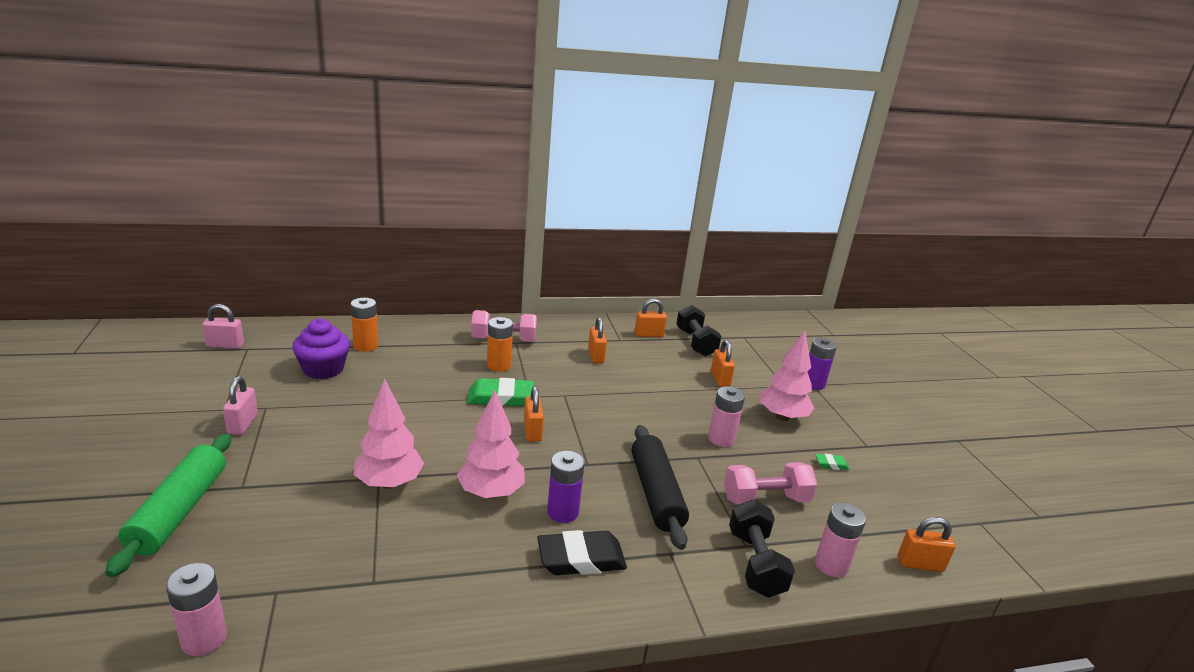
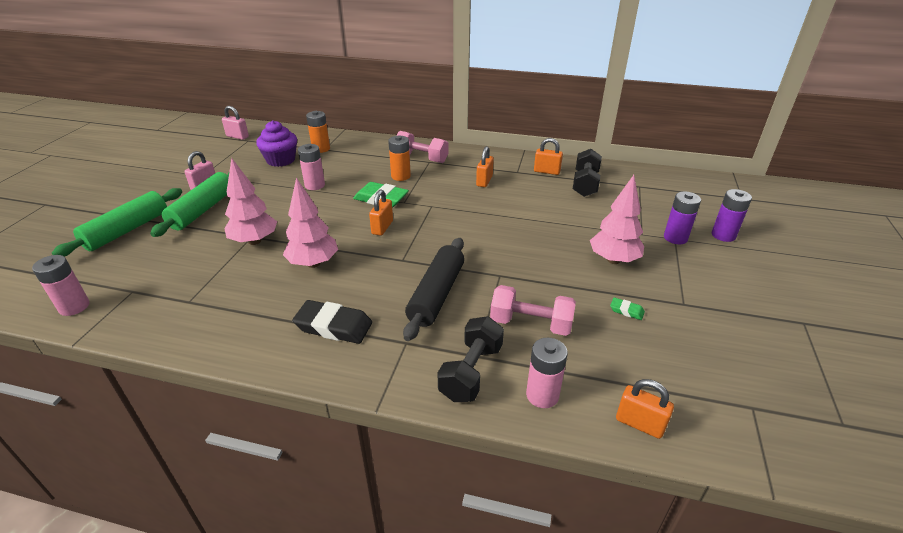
camera: 30 degrees right, 10 degrees up
purple battery [547,451,584,523] -> purple battery moved to [711,189,752,242]
pink battery [708,386,745,447] -> pink battery moved to [298,144,325,190]
orange padlock [711,340,735,387] -> none
none -> green rolling pin [150,172,229,237]

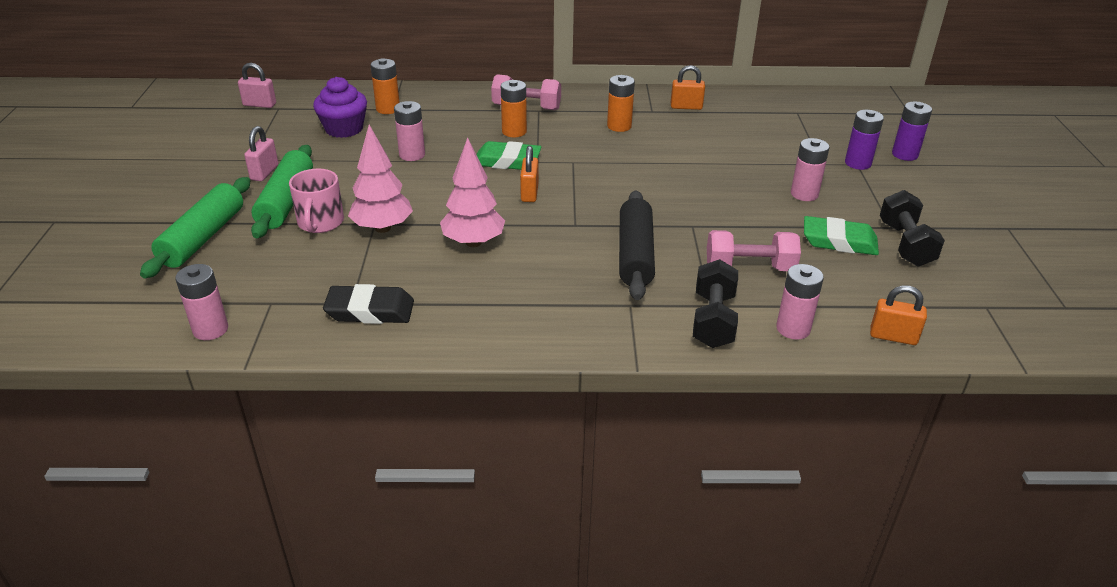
camera: 15 degrees left, 0 degrees up
black eraser [292,300,372,344] -> black eraser moved to [323,284,414,324]
orange padlock [476,146,494,187] -> orange battery [607,75,635,132]
black dumbbell [573,149,602,197] -> black dumbbell moved to [880,190,945,266]
pink tree [590,175,644,264] -> pink battery [791,138,829,201]
green eraser [610,297,645,320] -> green eraser [804,216,879,255], size x2.12
none -> pink mug [289,168,344,233]

